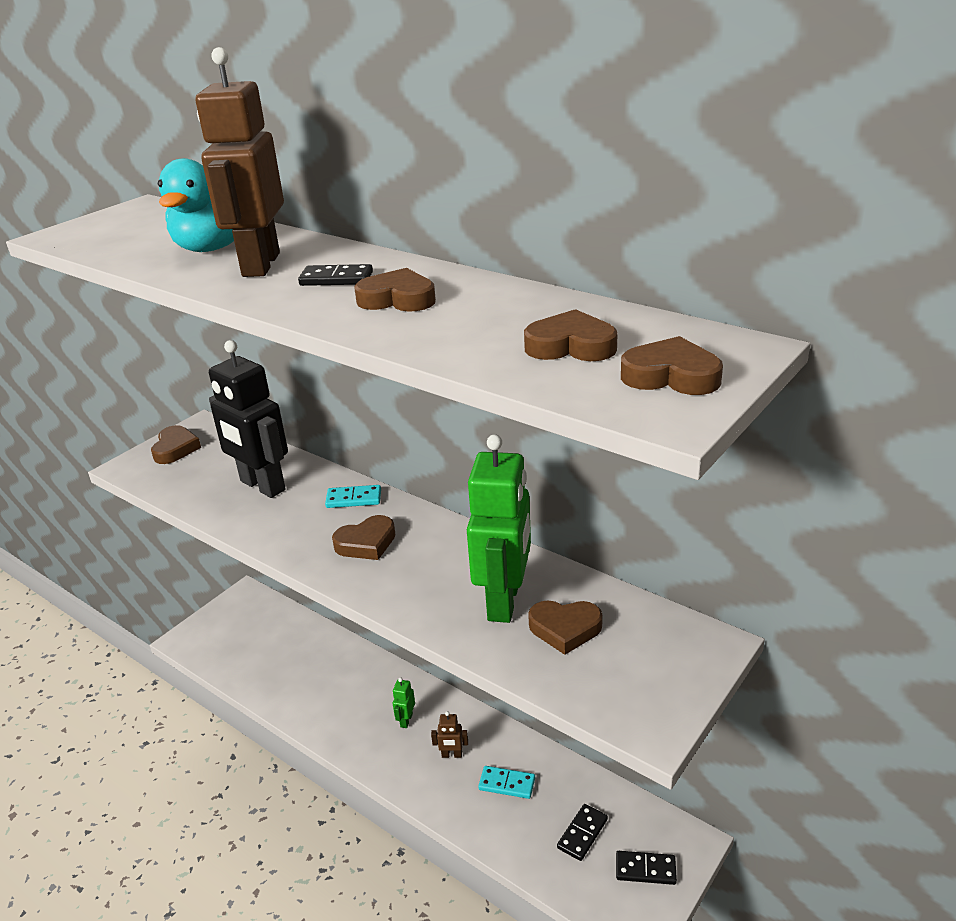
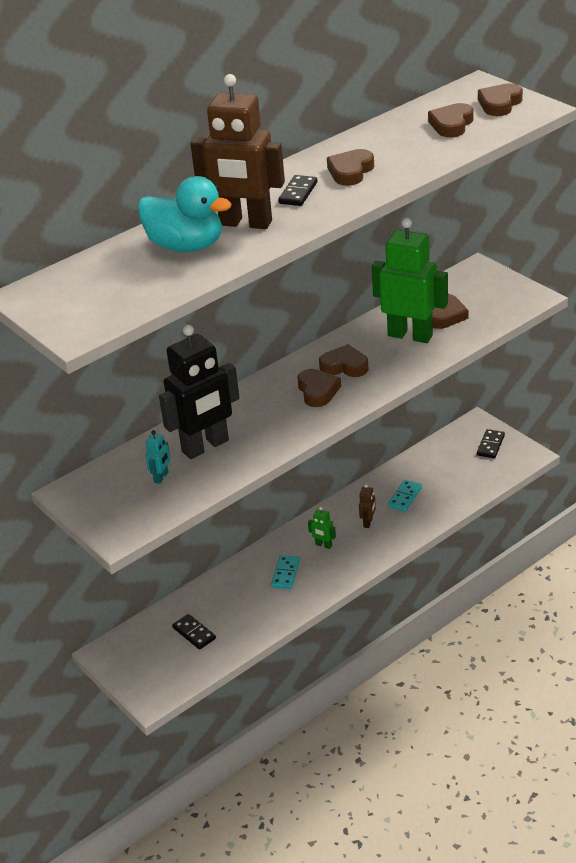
camera: 75 degrees left, 5 degrees up
brown heart [151,425,201,464] -> brown heart moved to [319,344,369,377]
turquoise domino [325,485,381,508] -> turquoise domino moved to [271,555,300,589]
black domino [557,804,608,861] -> black domino moved to [172,614,216,650]
none -> turquoise robot [146,430,170,484]

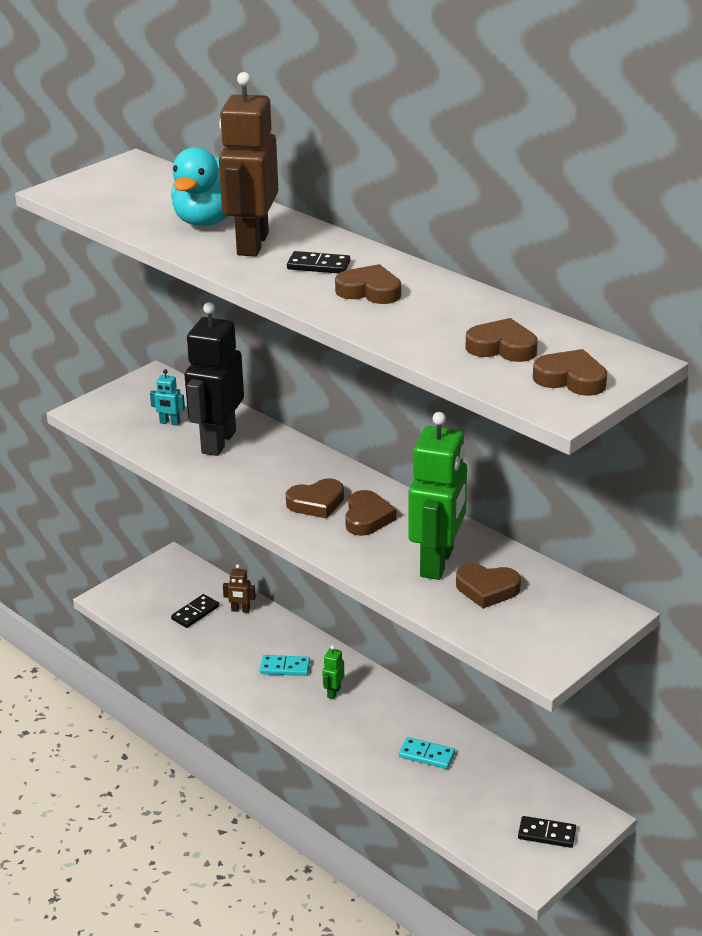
camera: 80 degrees right, 5 degrees down
black robot [159,325,239,459] -> black robot turned 60 degrees clockwise [185,302,244,456]
brown robot [359,484,376,528] -> brown robot moved to [223,564,256,613]

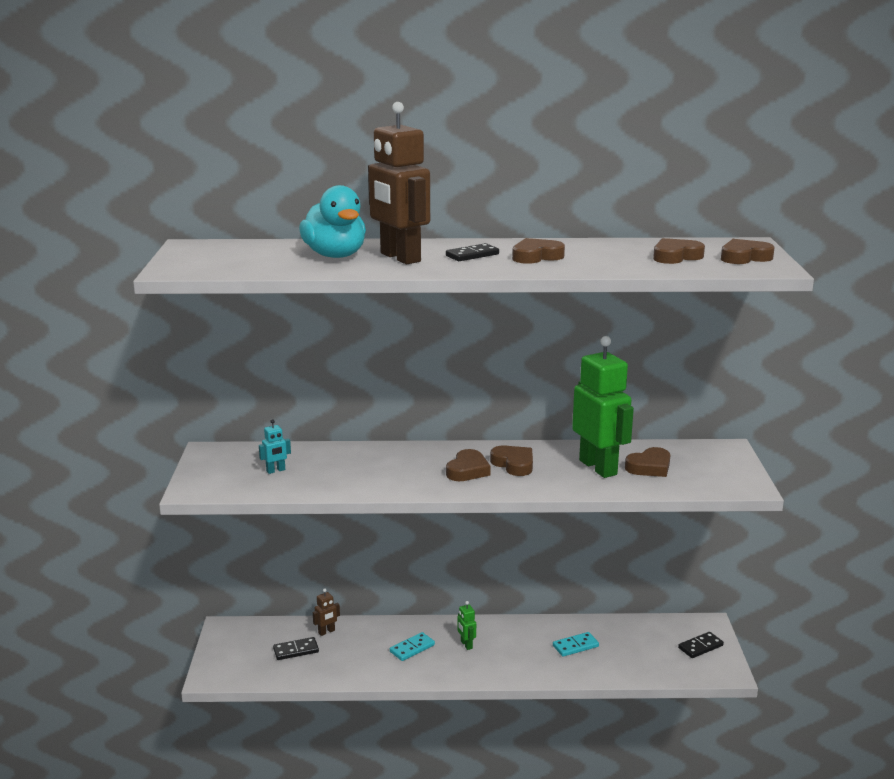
camera: 45 degrees left, 10 degrees down
black domino [171,594,219,628] -> black domino turned 75 degrees clockwise [273,637,319,660]
black robot [185,302,244,456] -> none

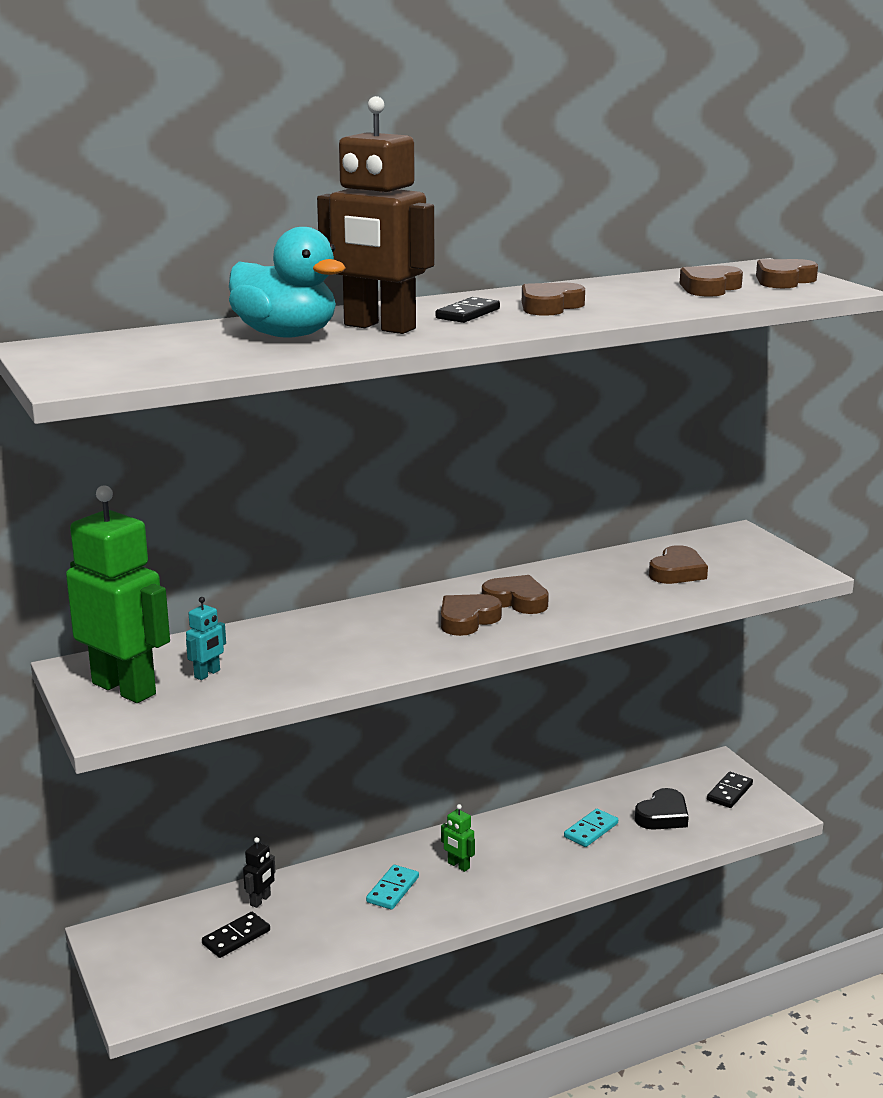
camera: 25 degrees left, 0 degrees up
brown robot [313,589,340,636] -> black robot [243,837,275,908]
brown heart [446,449,491,481] -> brown heart turned 135 degrees counterclockwise [441,594,502,636]
green robot [572,336,634,478] -> green robot moved to [66,485,170,703]
none -> black heart [635,788,689,830]

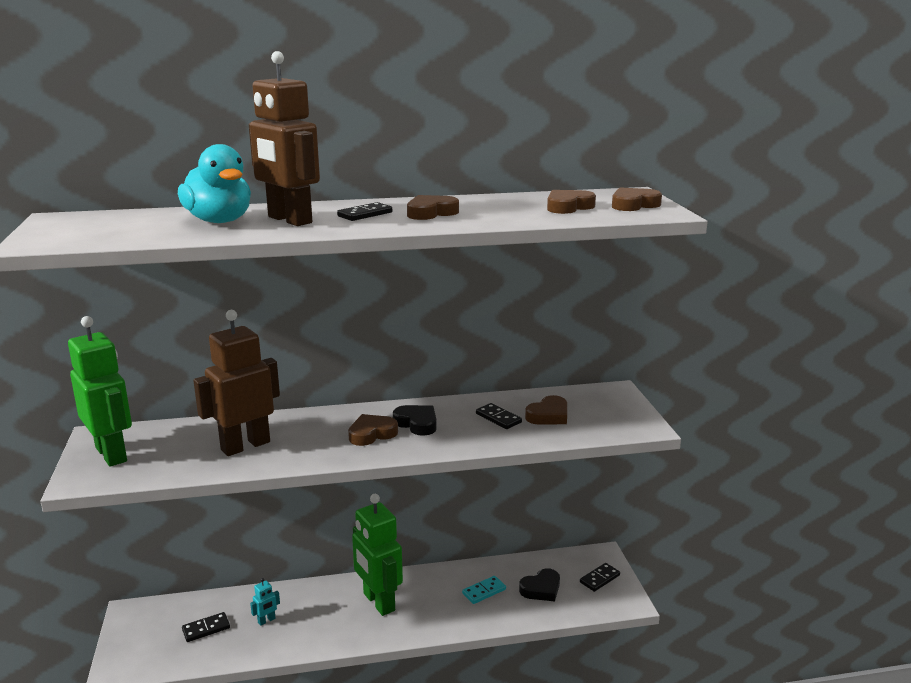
camera: 15 degrees right, 0 degrees up
turquoise robot [186,597,226,680] -> turquoise robot moved to [250,578,280,626]
black robot [243,837,275,908] -> none
turquoise domino [366,865,419,910] -> none
green robot [441,804,475,872] -> green robot [352,494,403,616], size x2.49
brown heart [482,575,549,614] -> black heart [393,405,437,436]
none -> brown robot [193,310,280,456]
none -> black domino [476,403,522,429]

